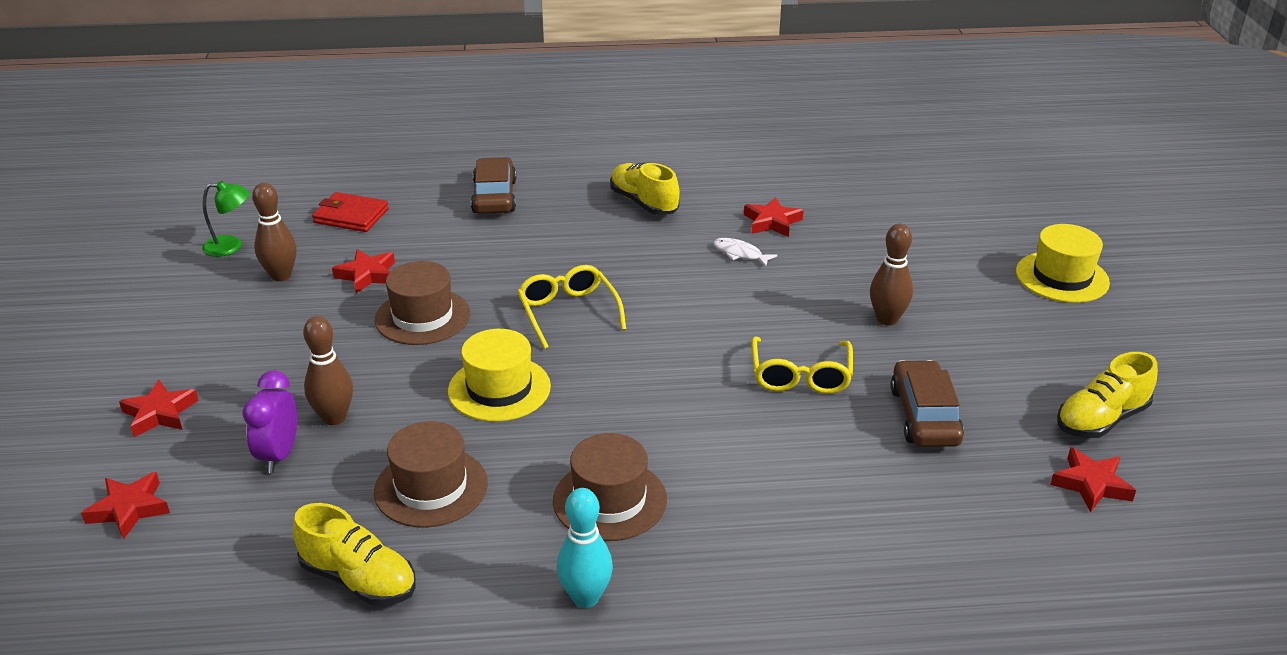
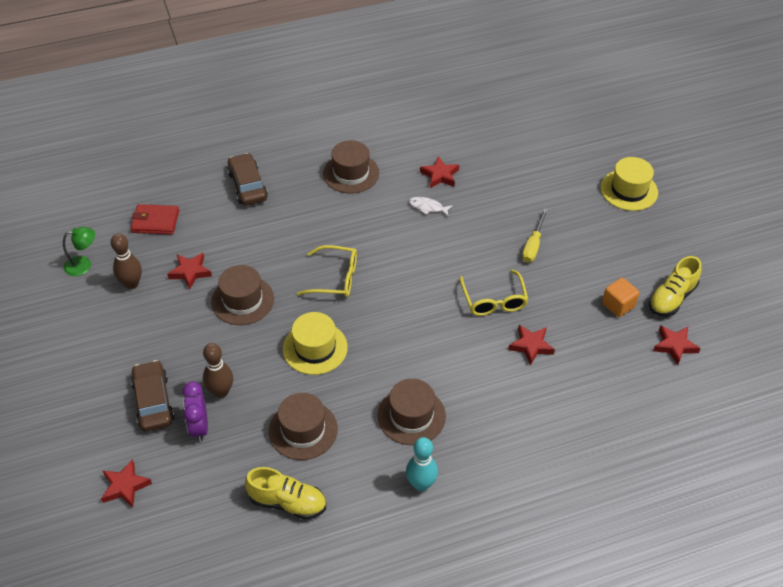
camera: 15 degrees left, 15 degrees up
red star [119,380,199,437] -> red star moved to [508,325,555,366]
yellow glasses [517,265,626,349] -> yellow glasses turned 135 degrees clockwise [297,245,357,297]
yellow shoe [610,163,679,215] -> brown hat [323,140,379,193]
brown bowling pin [870,224,913,326] -> yellow screwdriver [522,209,548,263]
brown car [891,360,964,447] -> brown car moved to [131,360,174,431]
none -> orange cube [602,278,640,317]

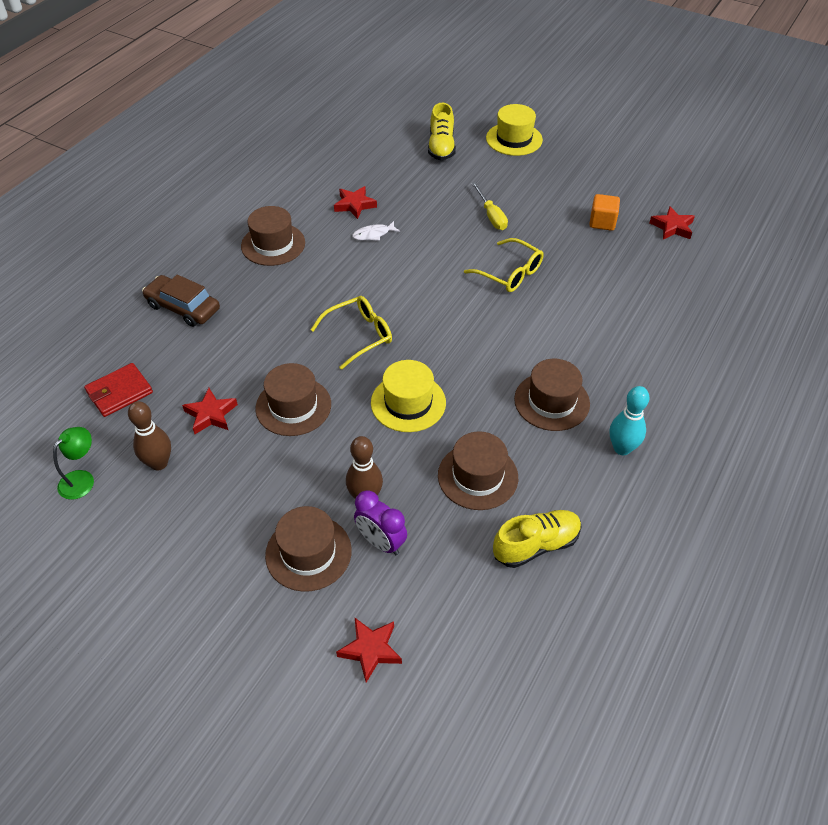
camera: 40 degrees left, 0 degrees up
brown car [131,360,174,431] -> brown hat [265,506,352,592]
red star [508,325,555,366] -> none
yellow shoe [649,256,702,316] -> yellow shoe moved to [428,103,456,160]

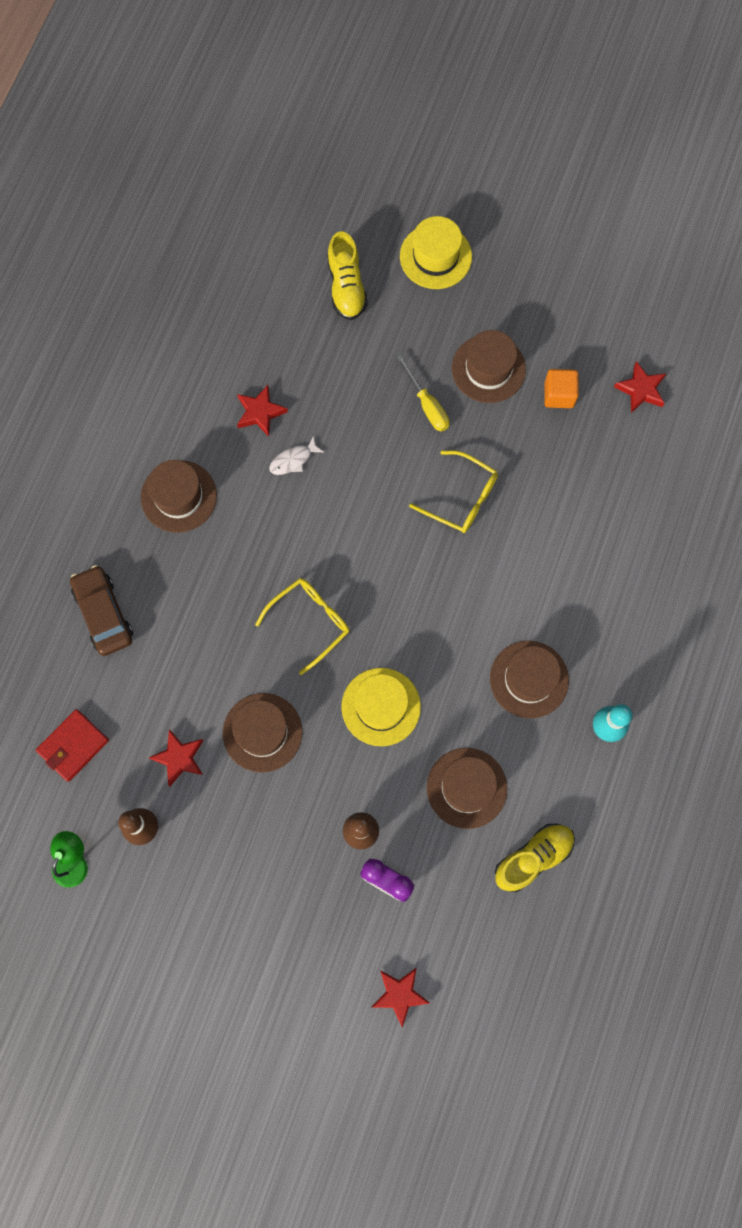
camera: 10 degrees left, 25 degrees up
brown car [142,275,220,327] -> brown car turned 45 degrees clockwise [70,565,133,656]
brown hat [265,506,352,592] -> brown hat moved to [452,330,526,403]

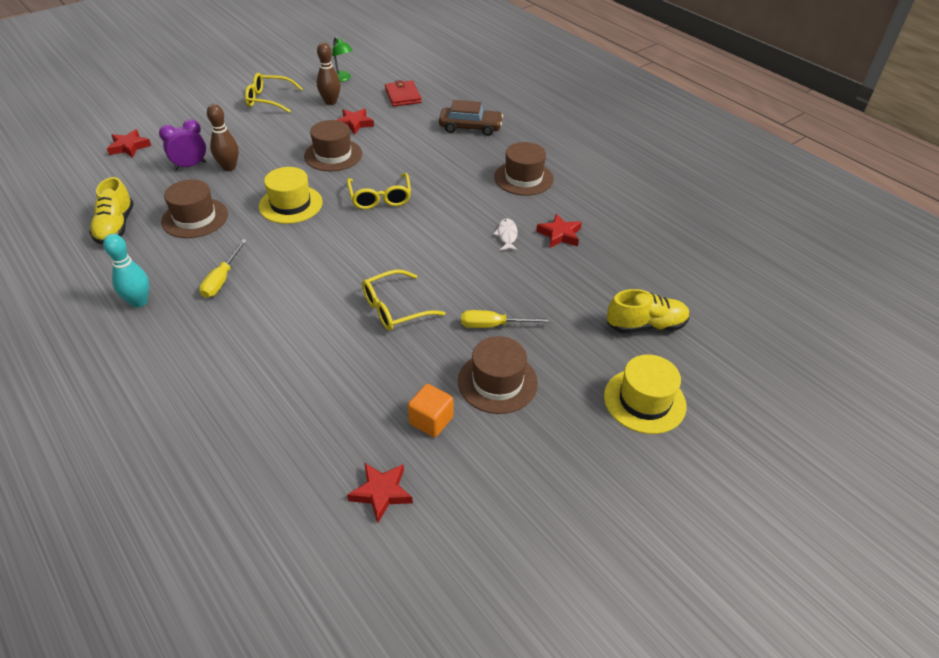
camera: 120 degrees right, 30 degrees down
yellow shoe [327,231,367,320] -> yellow shoe turned 150 degrees clockwise [607,289,690,333]
brown hat [490,641,569,718] -> yellow screwdriver [199,239,247,298]
none -> yellow glasses [245,73,303,113]

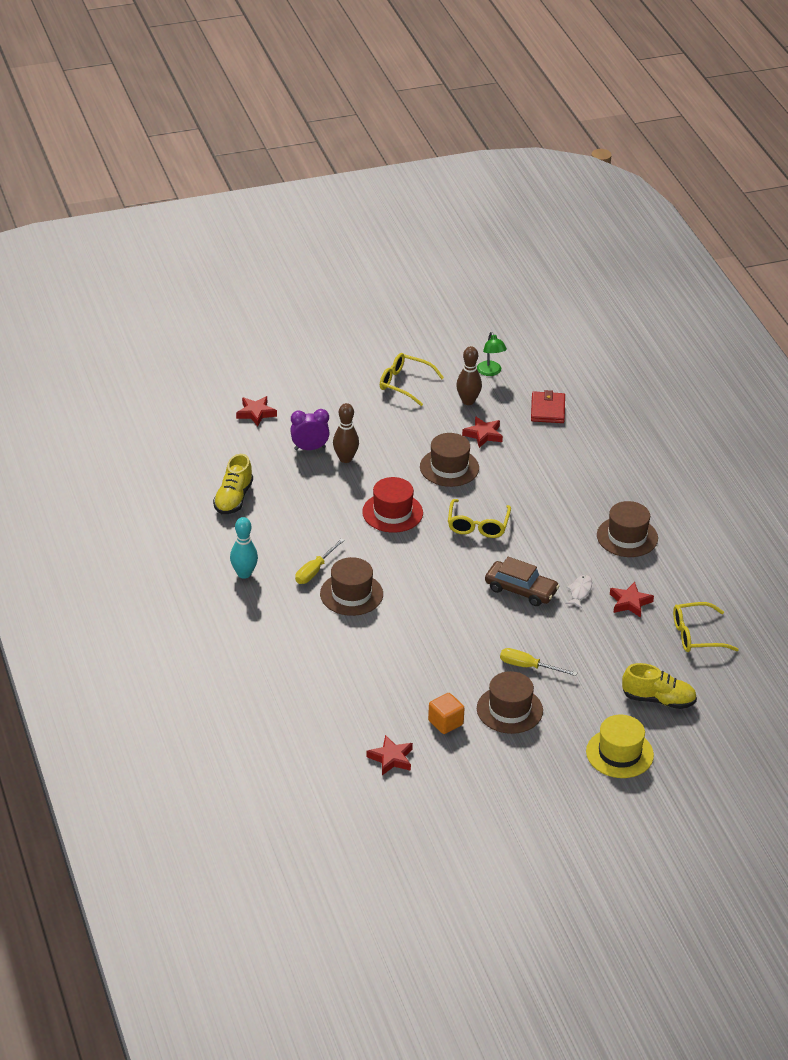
camera: 20 degrees right, 5 degrees down
brown hat [161,179,228,238] -> brown hat moved to [320,557,383,616]
yellow hat [259,167,323,224] -> red hat [362,477,423,533]
yellow glasses [362,269,445,331] -> yellow glasses moved to [673,602,739,652]
brown car [439,100,503,136] -> brown car moved to [485,557,559,606]

